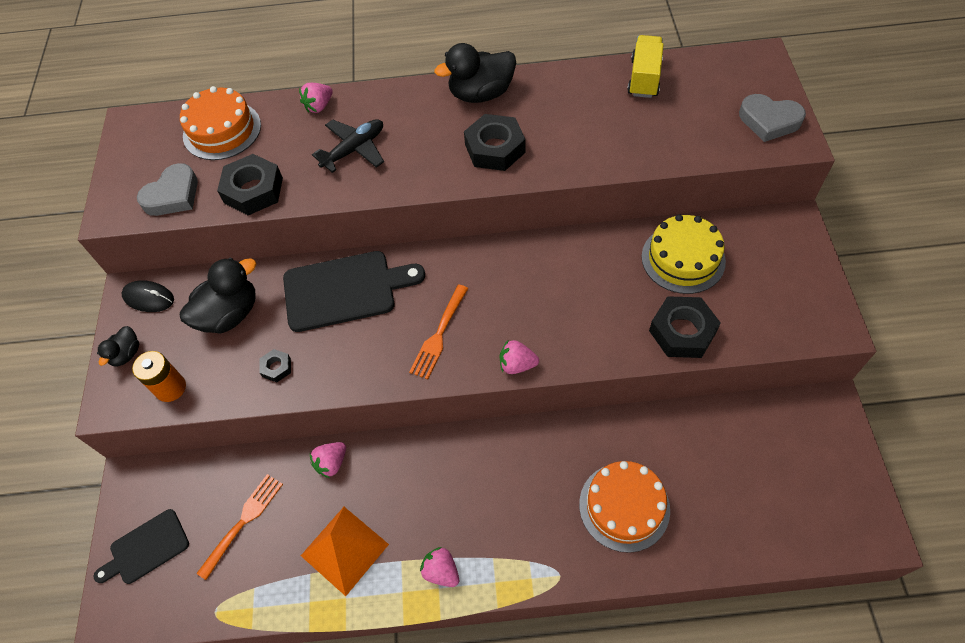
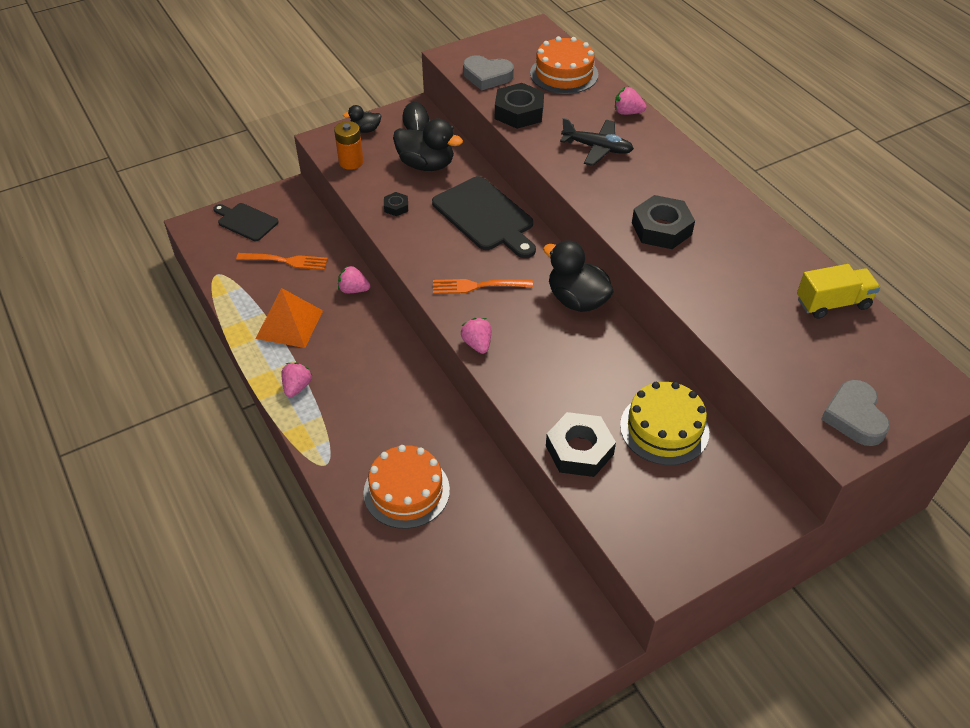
camera: 60 degrees right, 10 degrees down
black duck [434,43,516,103] -> black duck moved to [543,240,614,312]

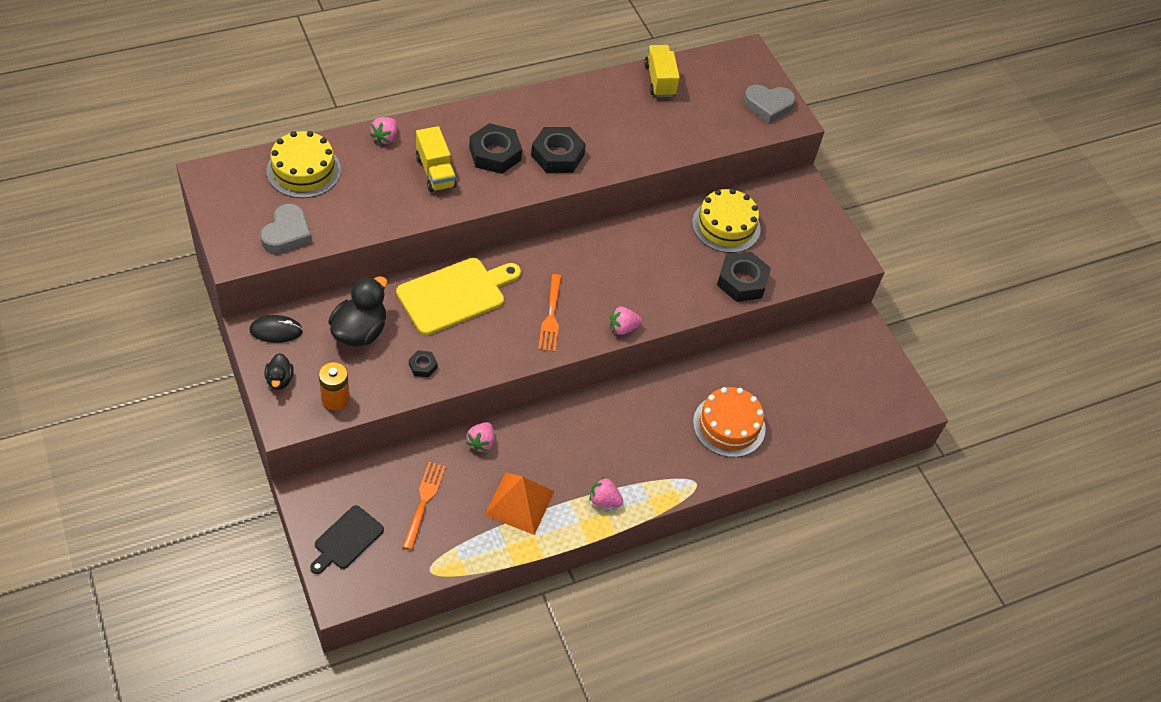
camera: 90 degrees left, 5 degrees up
black cutting board [432,176,536,258] -> yellow cutting board [396,258,521,336]
black nut [495,83,544,129] -> black nut moved to [469,123,522,174]
orange cake [530,36,598,94] -> yellow cake [267,131,341,198]
black duck [543,240,614,312] -> none
black plane [560,118,634,166] -> yellow truck [416,126,457,192]

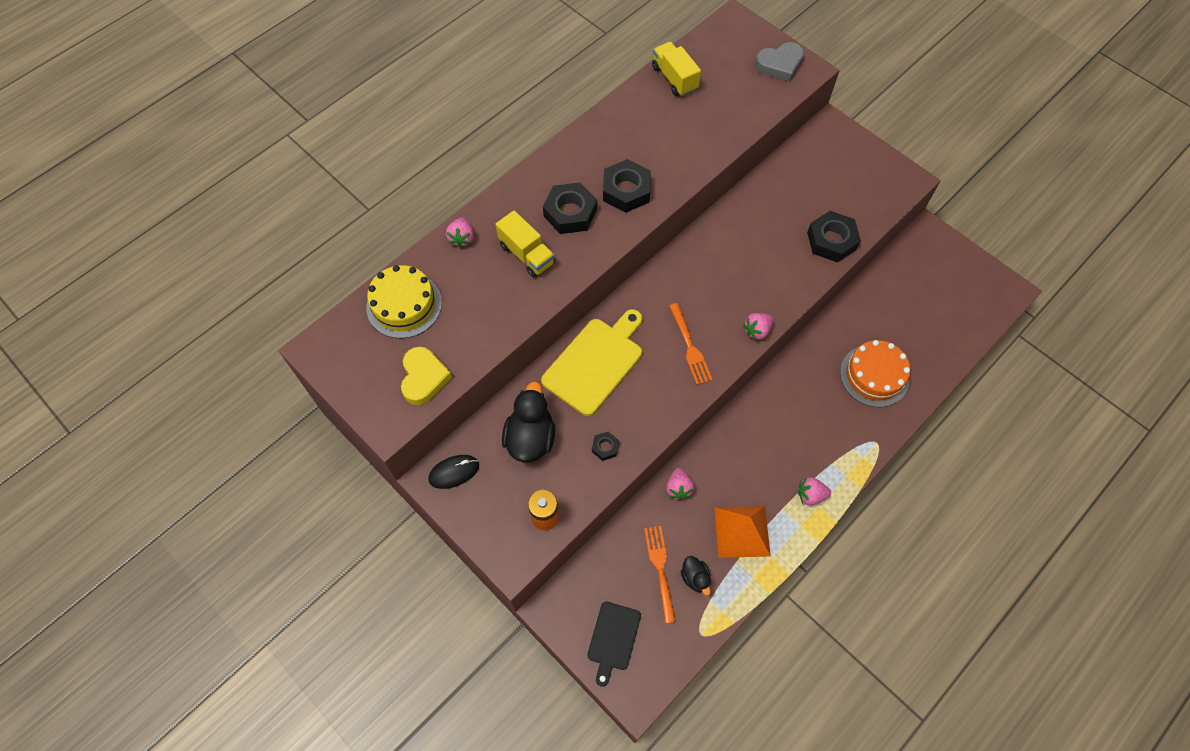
camera: 15 degrees left, 10 degrees up
grey heart [260,204,312,253] -> yellow heart [401,346,452,405]
black duck [265,353,294,390] -> black duck moved to [681,556,711,595]
yellow cake [692,189,761,253] -> none

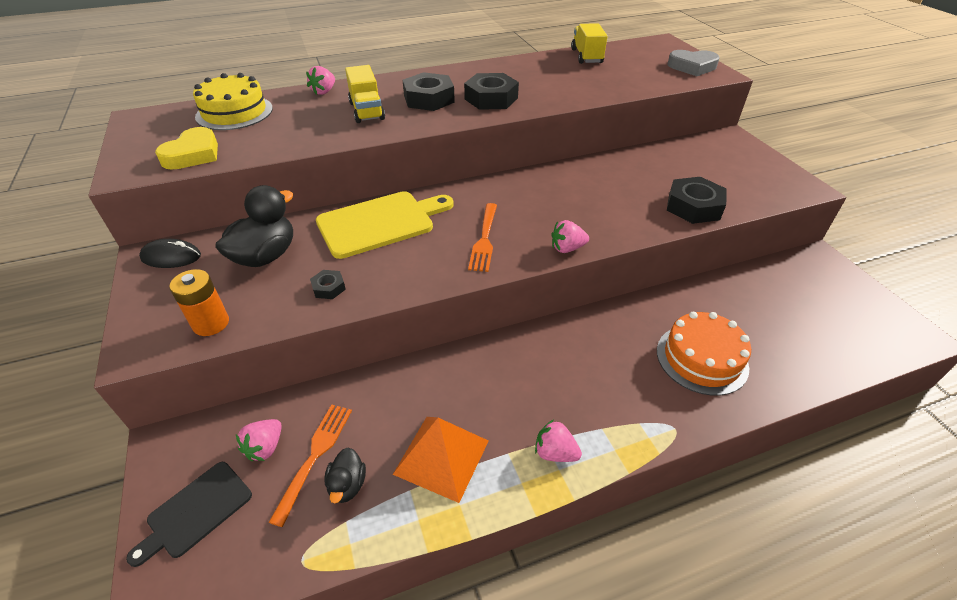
camera: 25 degrees right, 20 degrees down
pink strawberry [666,468,694,500] -> pink strawberry moved to [236,419,282,461]

